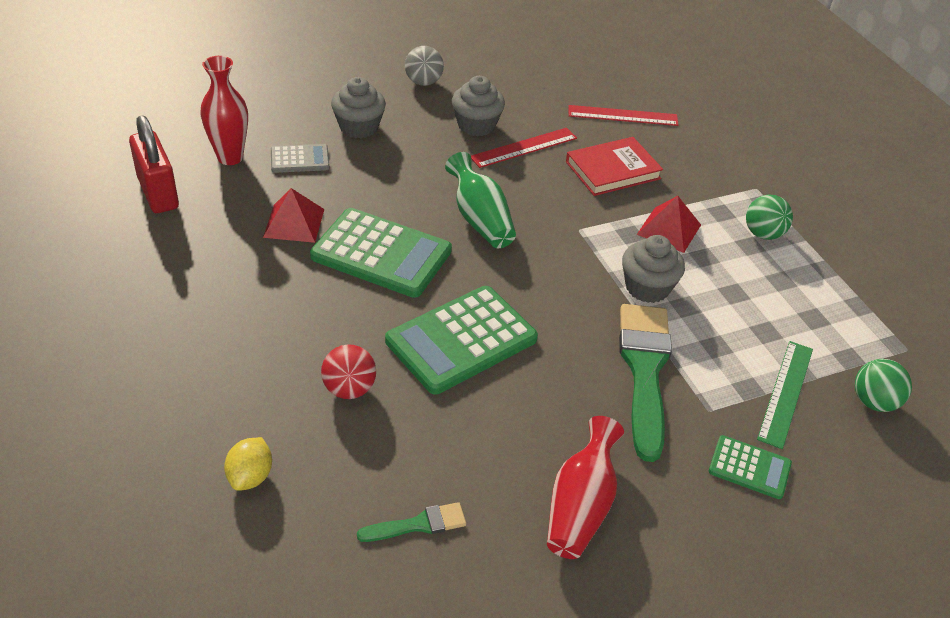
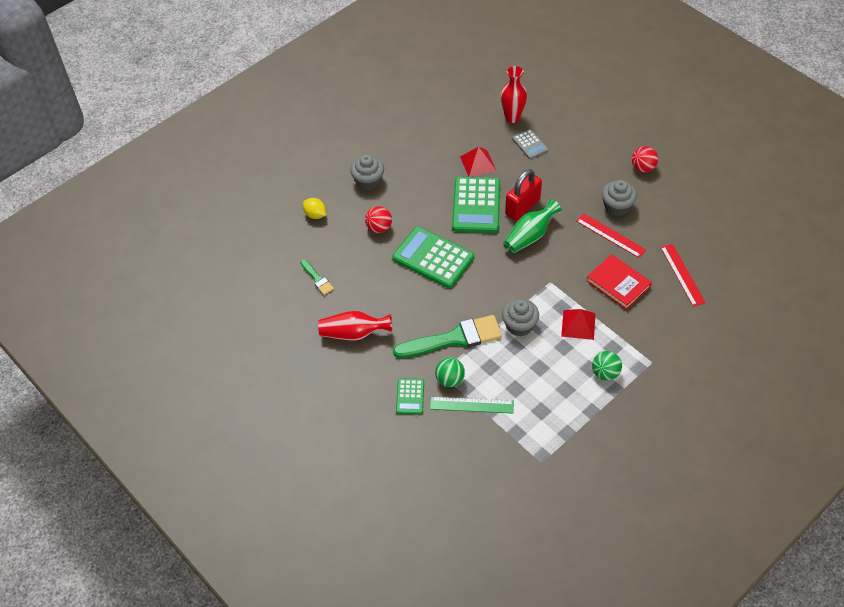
camera: 75 degrees right, 10 degrees up
red padlock [129,115,179,213] -> red padlock moved to [505,169,542,221]
yellow lemon [224,437,272,491] -> yellow lemon turned 45 degrees clockwise [303,198,326,219]
grey cupcake [331,77,386,139] -> grey cupcake moved to [350,154,384,190]
grey ball [405,46,444,86] -> red ball [632,146,658,172]
green ball [855,359,912,412] -> green ball moved to [435,358,465,387]

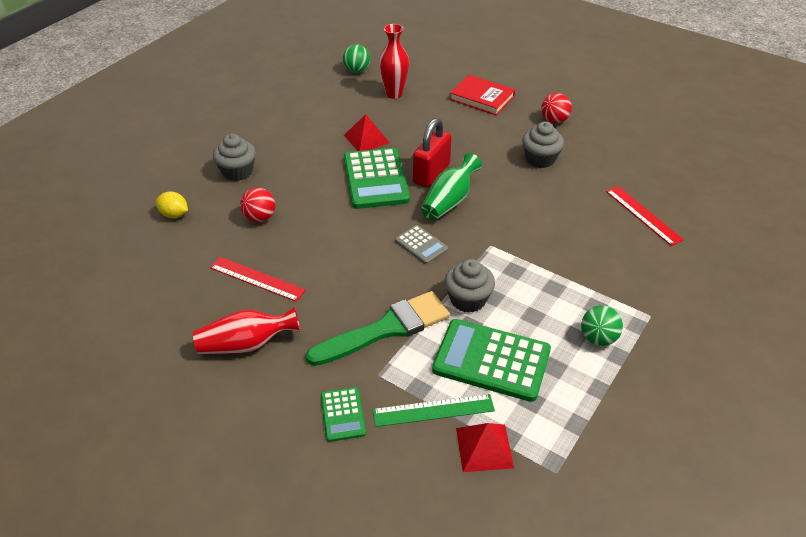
camera: 15 degrees left, 10 degrees down
green brush [301,259,334,295] -> none
green calculator [392,227,474,288] -> green calculator moved to [432,319,551,402]
green ball [435,358,465,387] -> green ball moved to [343,44,370,73]
grey calculator [512,129,548,159] -> grey calculator moved to [395,225,448,264]
red pyramid [561,309,596,340] -> red pyramid moved to [456,423,514,472]
red ruler [576,213,646,258] -> red ruler moved to [210,257,306,302]
red book [586,254,652,310] -> red book moved to [450,75,515,115]

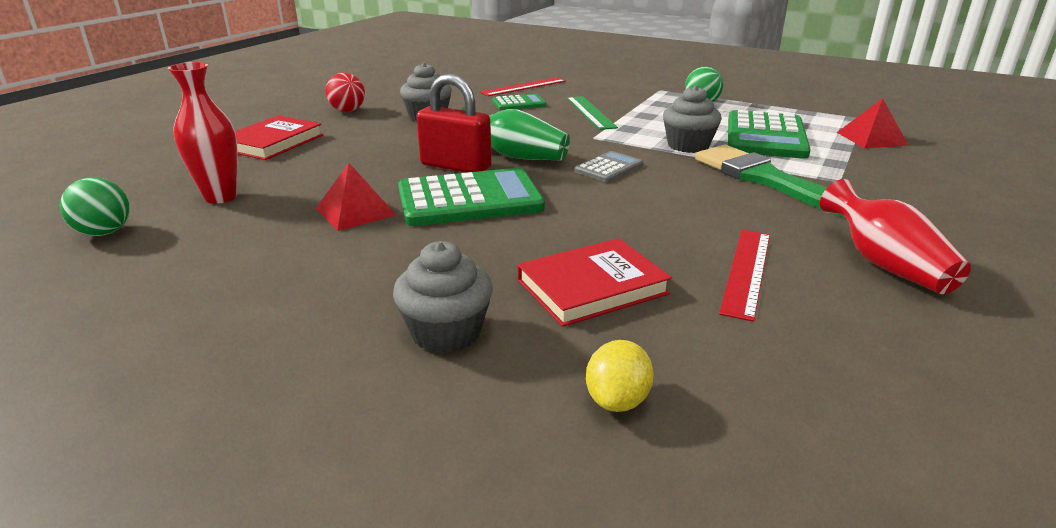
camera: 95 degrees left, 15 degrees down
red ball [240,187,275,222] -> red book [518,238,672,327]
green calculator [321,387,366,442] -> green calculator moved to [492,94,546,110]
green ruler [373,394,495,427] -> green ruler moved to [567,96,618,130]

